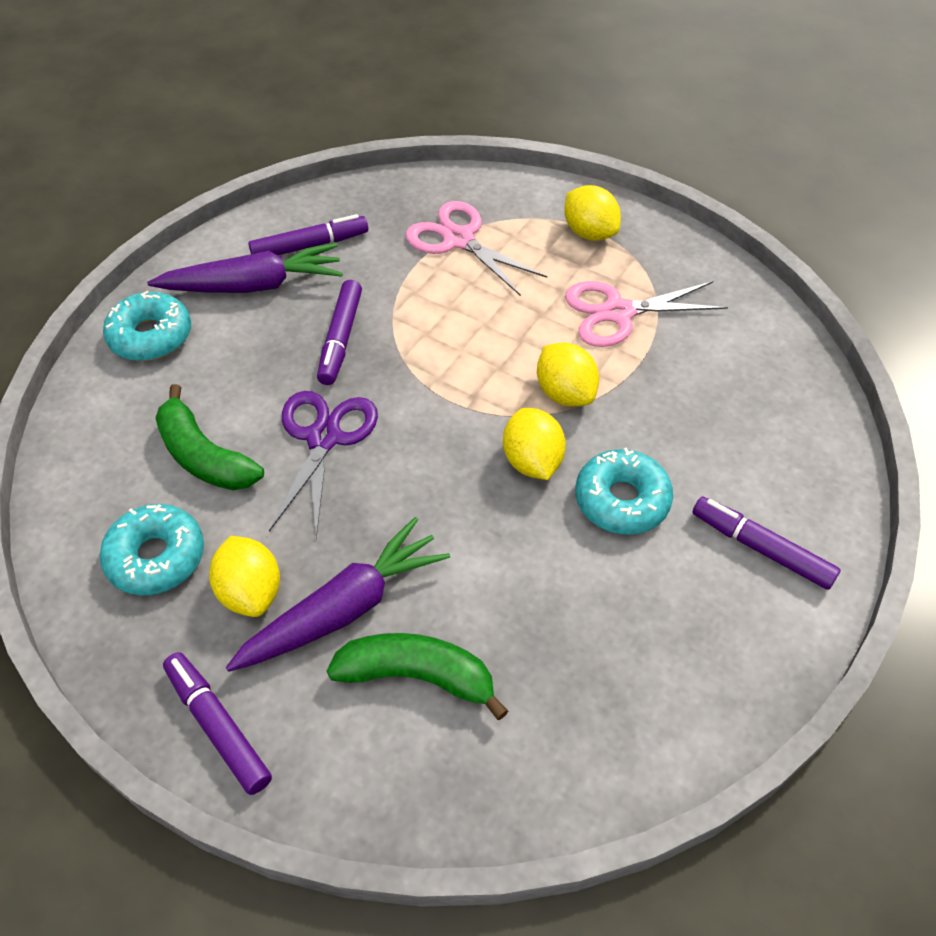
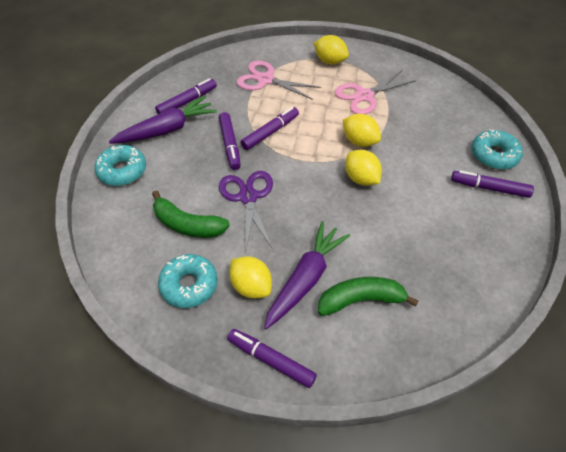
camera: 20 degrees left, 0 degrees up
turquoise donut [575,448,673,535] -> turquoise donut moved to [472,129,523,170]
none -> purple marker [241,107,299,150]

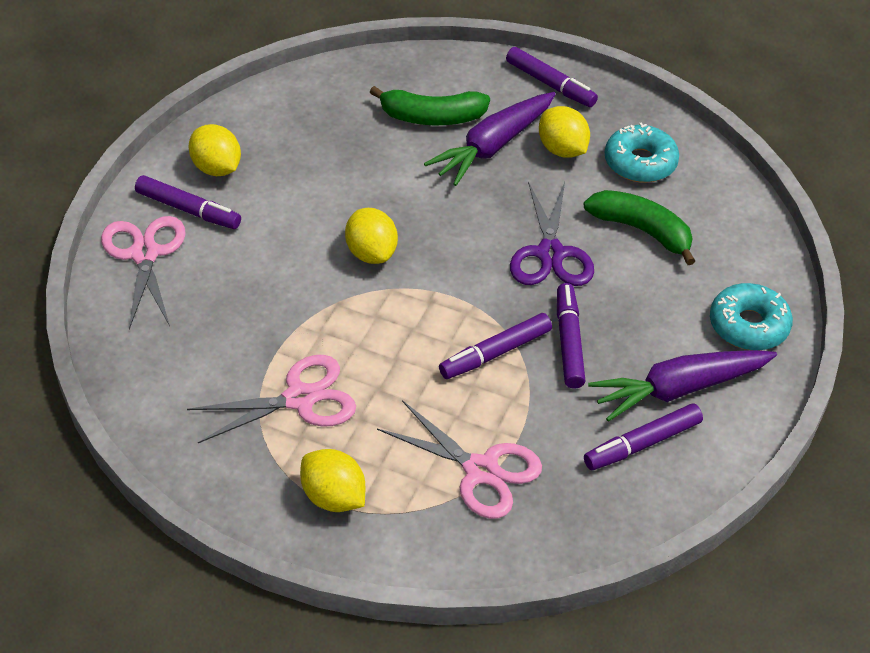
camera: 170 degrees left, 5 degrees down
yellow lemon [343,114,381,147] -> yellow lemon moved to [188,124,241,176]
turquoise donut [472,129,523,170] -> pink scissors [101,216,186,329]

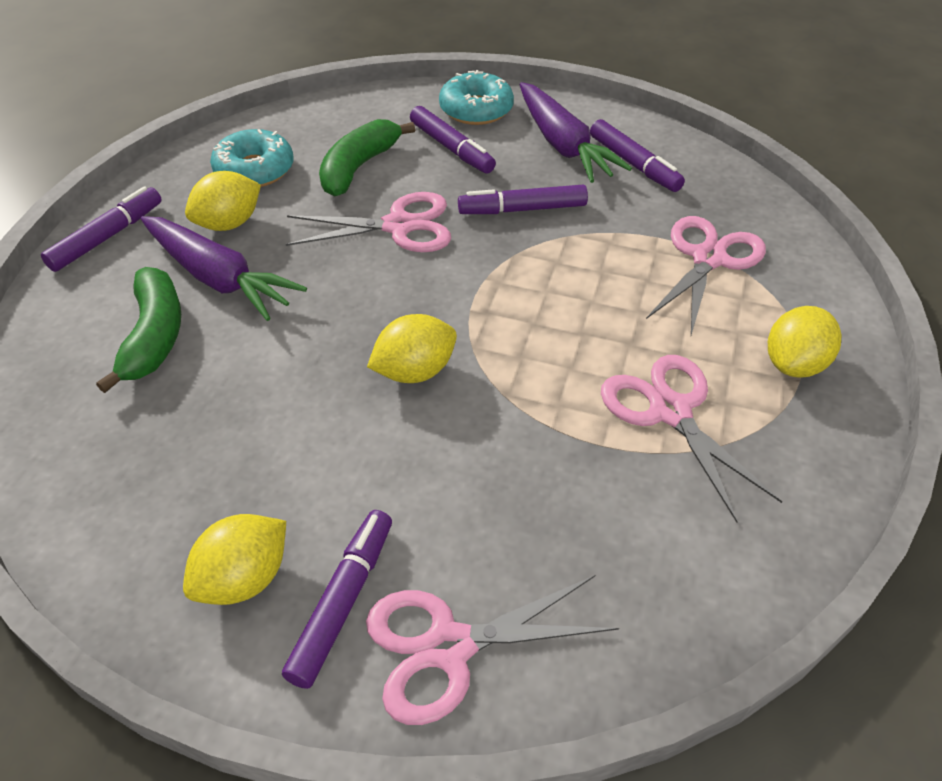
camera: 95 degrees left, 0 degrees up
purple marker [439,313,552,379] -> purple marker moved to [410,106,496,173]
purple scissors [510,181,594,286] -> pink scissors [286,192,451,252]

